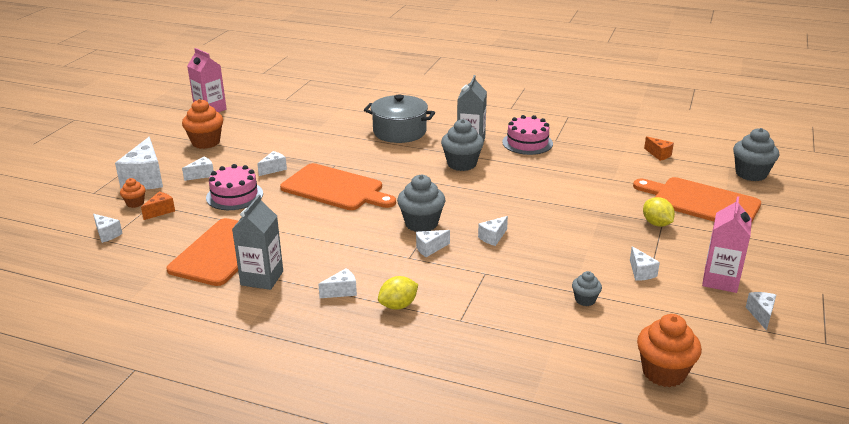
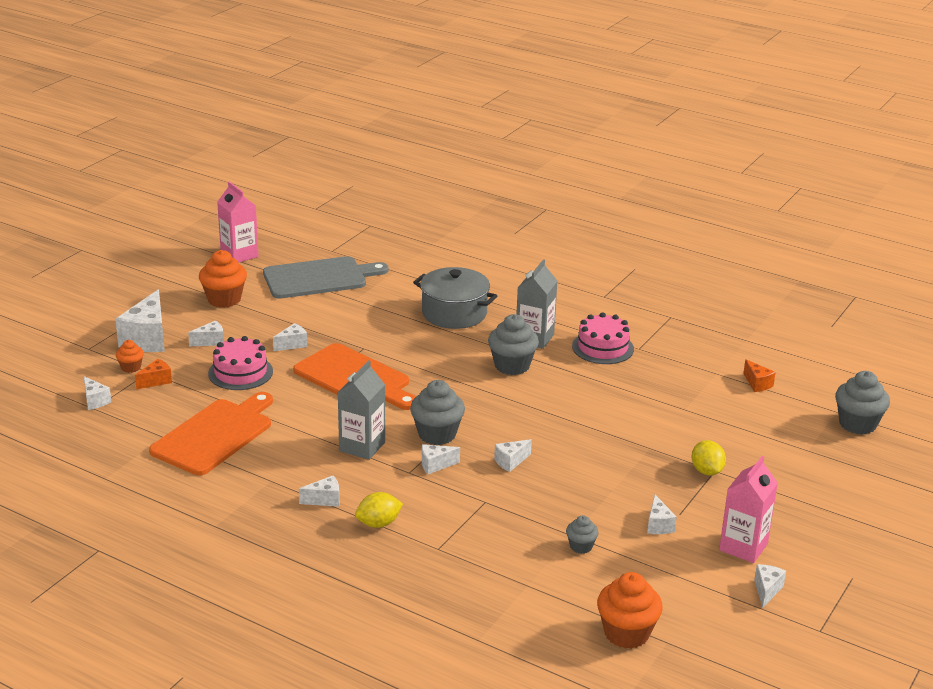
camera: 10 degrees right, 0 degrees up
grey carton [232,195,283,290] -> grey carton moved to [338,360,385,460]
orange cutting board [633,177,761,222] -> none
none -> grey cutting board [263,256,389,299]

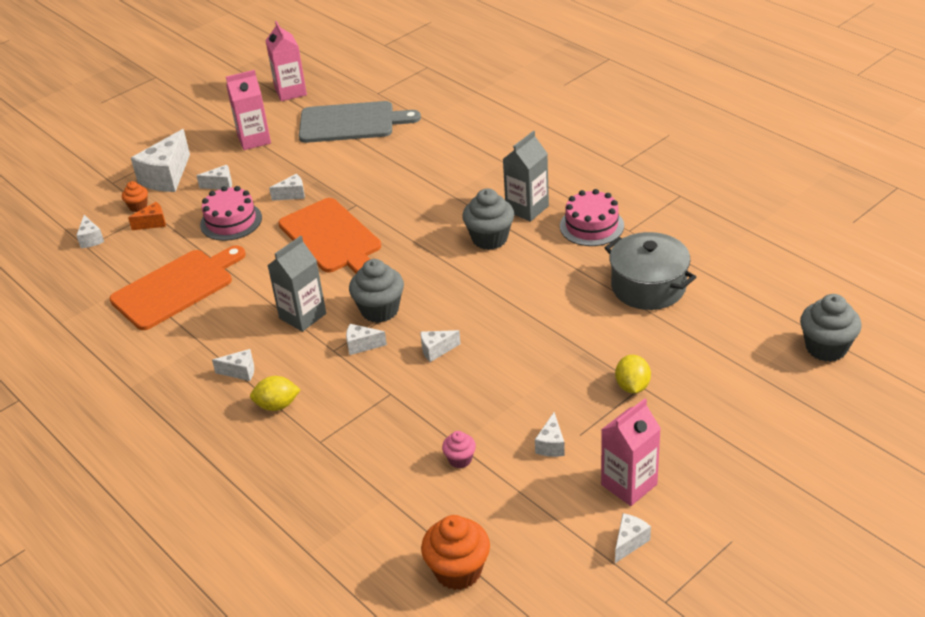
camera: 20 degrees right, 10 degrees up
orange cupcake [199,250,247,308] -> pink carton [226,70,271,150]
grey pot [413,267,497,329] -> grey pot moved to [605,232,696,310]
grey cupcake [566,515,599,554] -> pink cupcake [442,431,476,468]
orange cheese [743,359,776,392] -> none

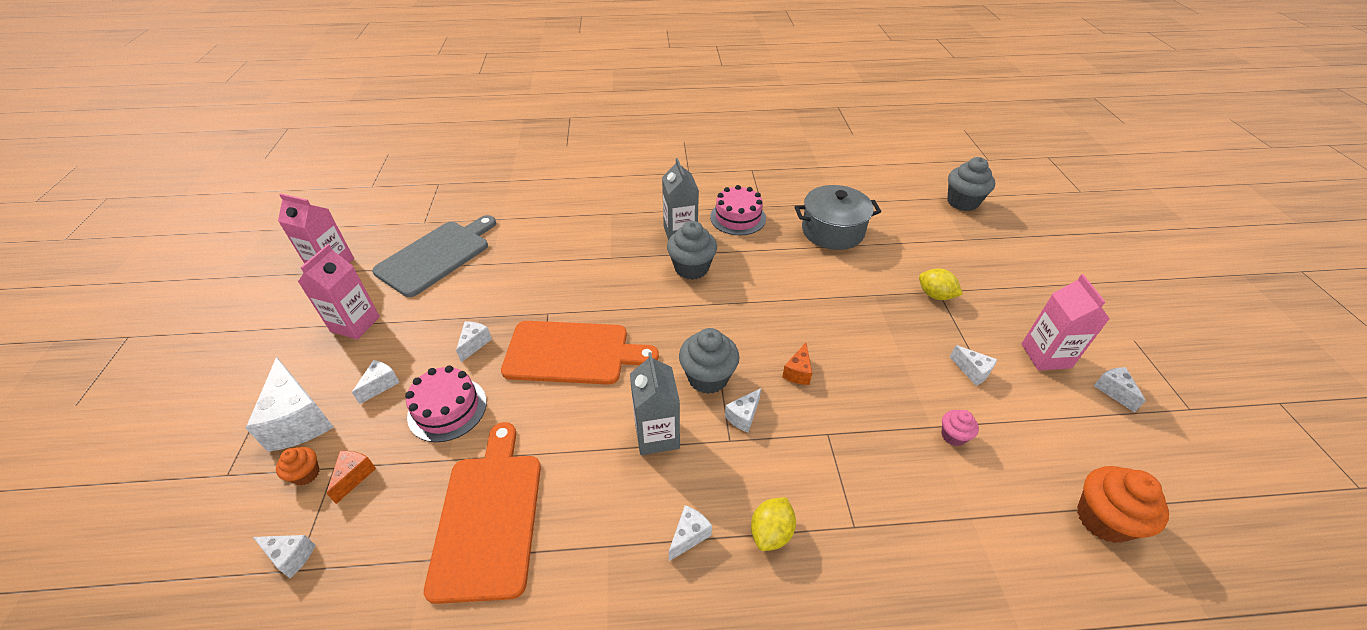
camera: 55 degrees left, 5 degrees up
white cheese [420,330,461,362] -> orange cheese [782,343,812,385]

